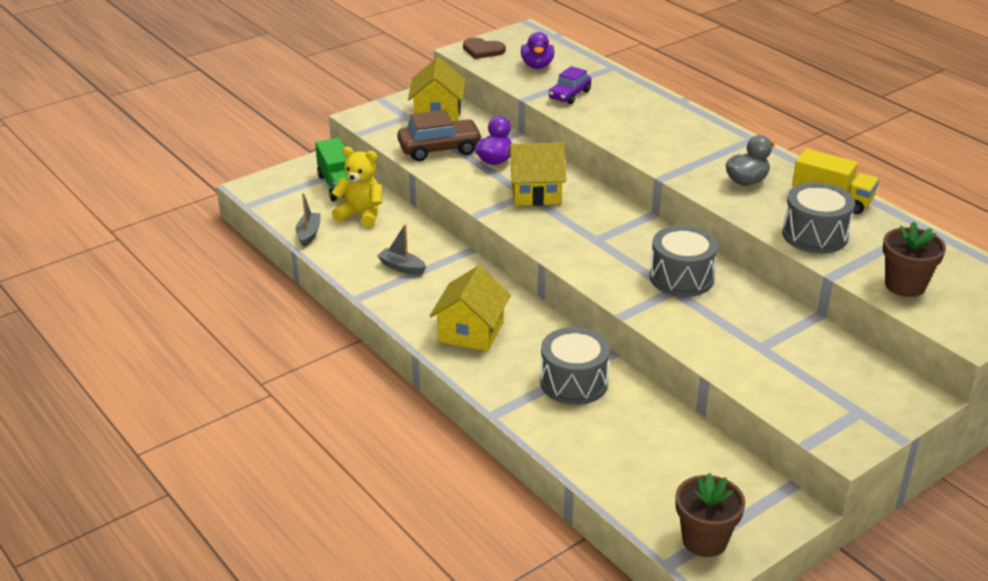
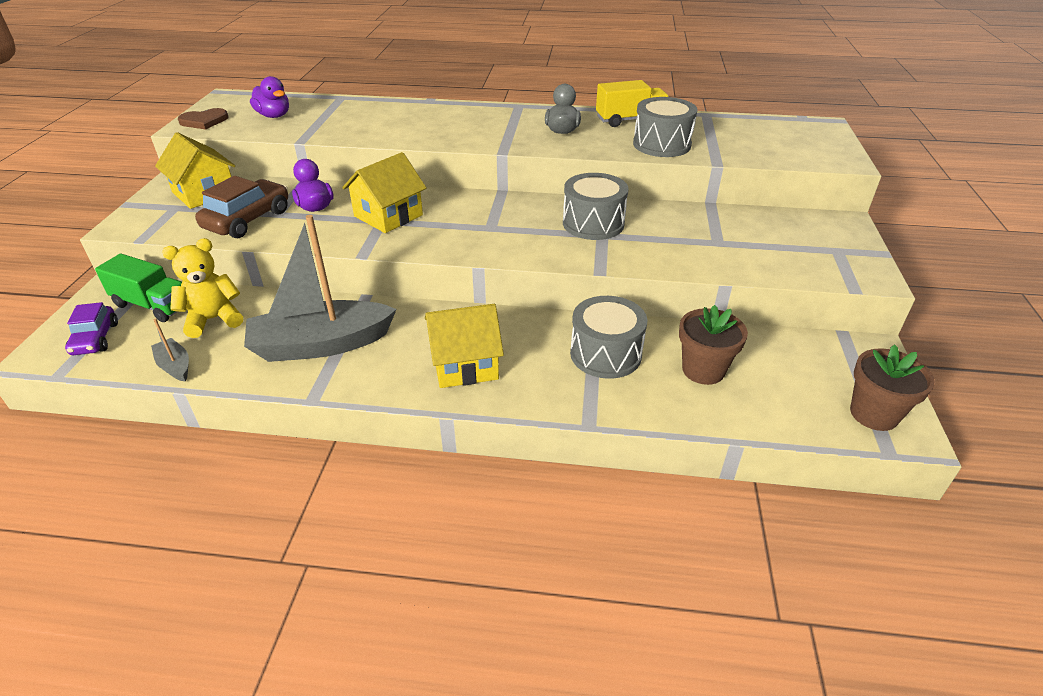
camera: 45 degrees left, 5 degrees up
grey boat [377,224,426,275] -> grey boat [244,215,397,362], size x2.30
yellow house [430,265,511,351] -> yellow house turned 75 degrees counterclockwise [425,304,504,388]
purple car [549,66,591,104] -> purple car moved to [65,302,118,355]
brown flower pot [883,221,946,297] -> brown flower pot moved to [679,305,748,385]

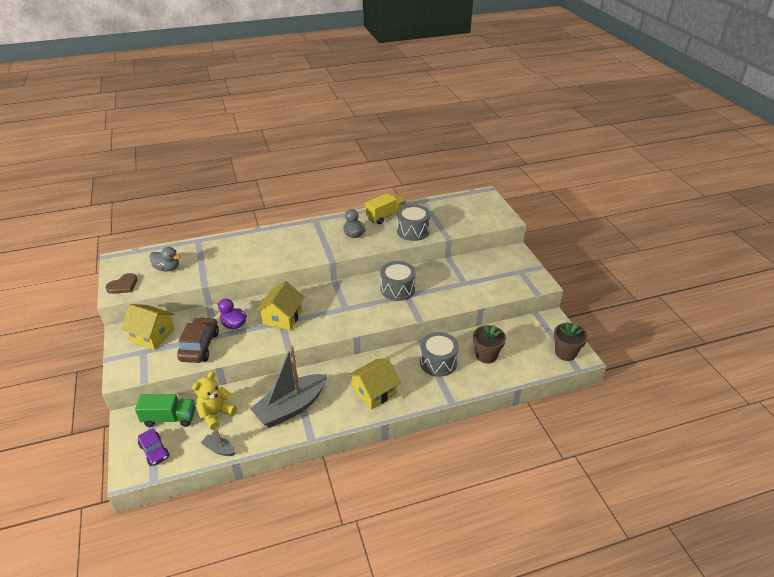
camera: 25 degrees left, 0 degrees up
purple duck [250,76,289,118] -> grey duck [149,247,181,271]

